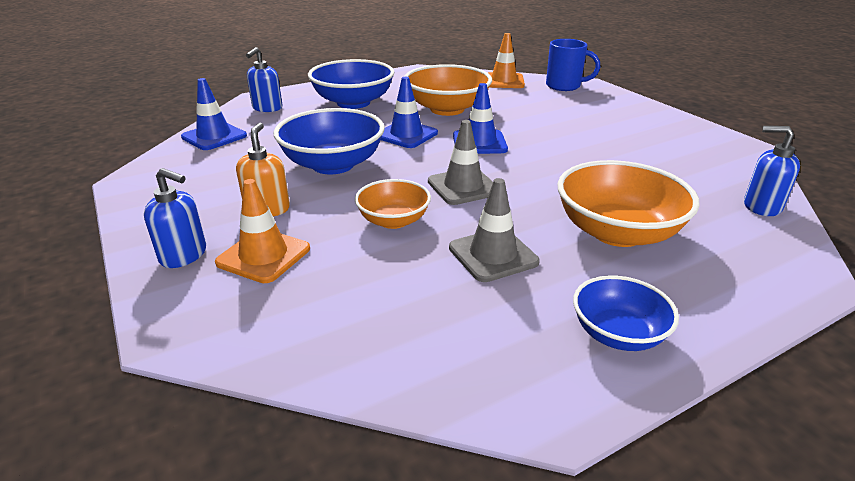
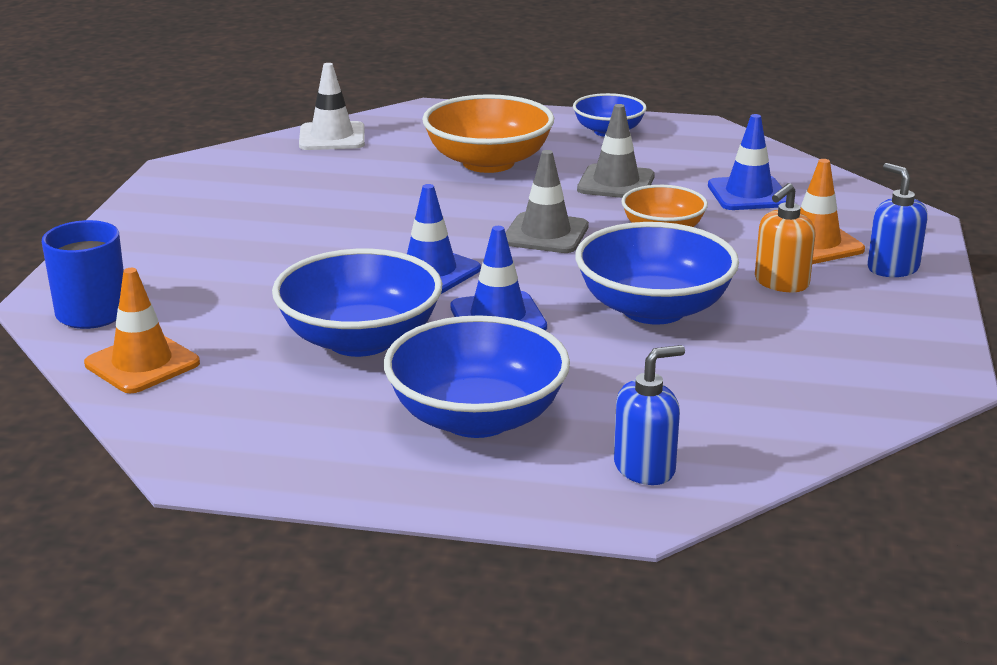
camera: 140 degrees left, 5 degrees down
blue traffic cone [181,78,247,150] -> blue traffic cone moved to [708,114,787,210]
orange bowl [404,64,492,116] -> blue bowl [272,249,442,357]
blue soap dispenser [744,126,800,216] -> white traffic cone [299,63,365,150]

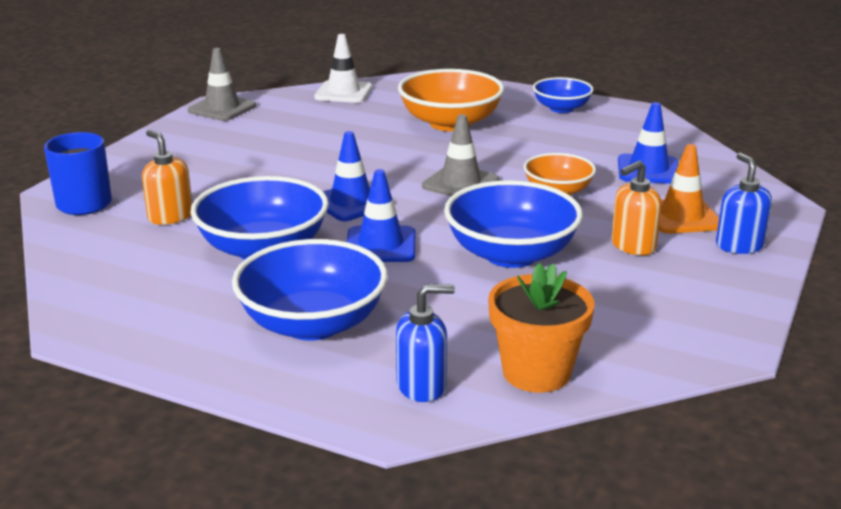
camera: 15 degrees right, 0 degrees up
orange traffic cone [84,268,200,393] -> none
grey traffic cone [577,104,655,198] -> grey traffic cone moved to [188,48,256,121]
none -> orange soap dispenser [142,130,192,225]
none -> orange flower pot [488,263,594,393]

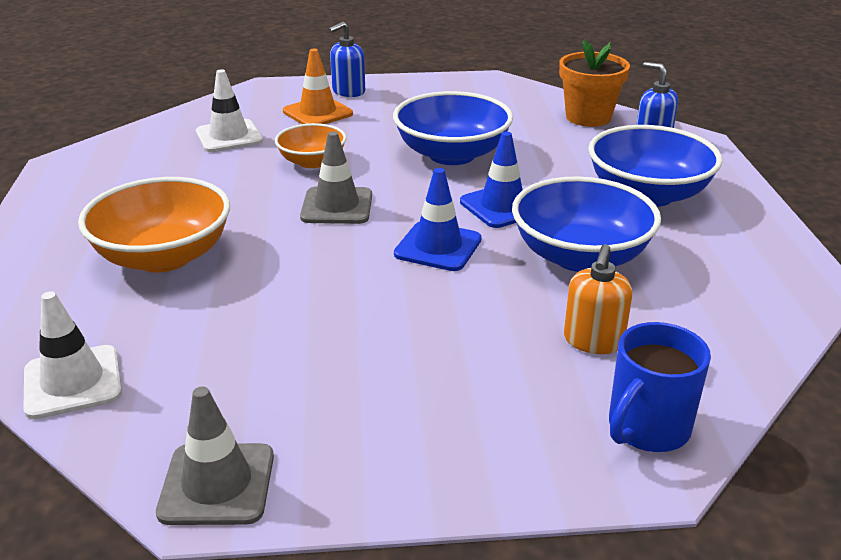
camera: 120 degrees left, 5 degrees up
blue bowl [533,77,594,113] -> none
orange soap dispenser [611,160,662,255] -> none
blue traffic cone [618,102,679,184] -> white traffic cone [196,69,263,152]

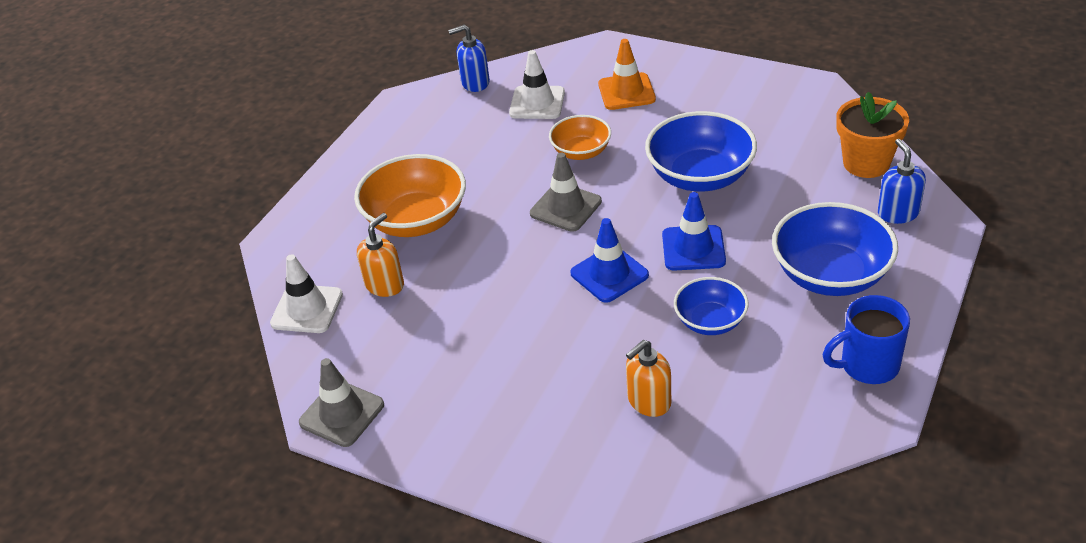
camera: 35 degrees right, 10 degrees up
blue soap dispenser [328,22,365,97] -> blue soap dispenser moved to [448,25,490,92]
blue bowl [512,176,661,272] -> blue bowl [674,277,749,335], size x0.59
blue mug [609,322,711,452] -> blue mug moved to [823,295,910,384]
none -> orange soap dispenser [357,213,404,297]

